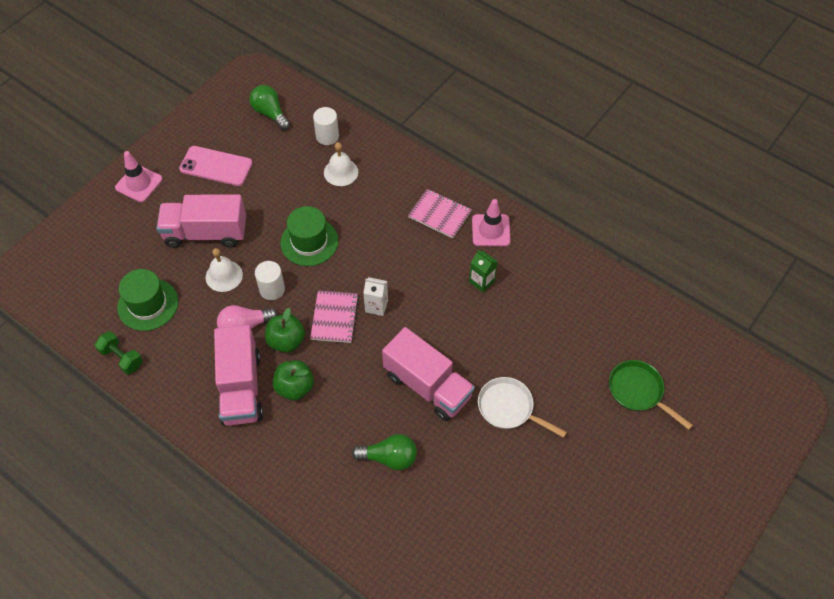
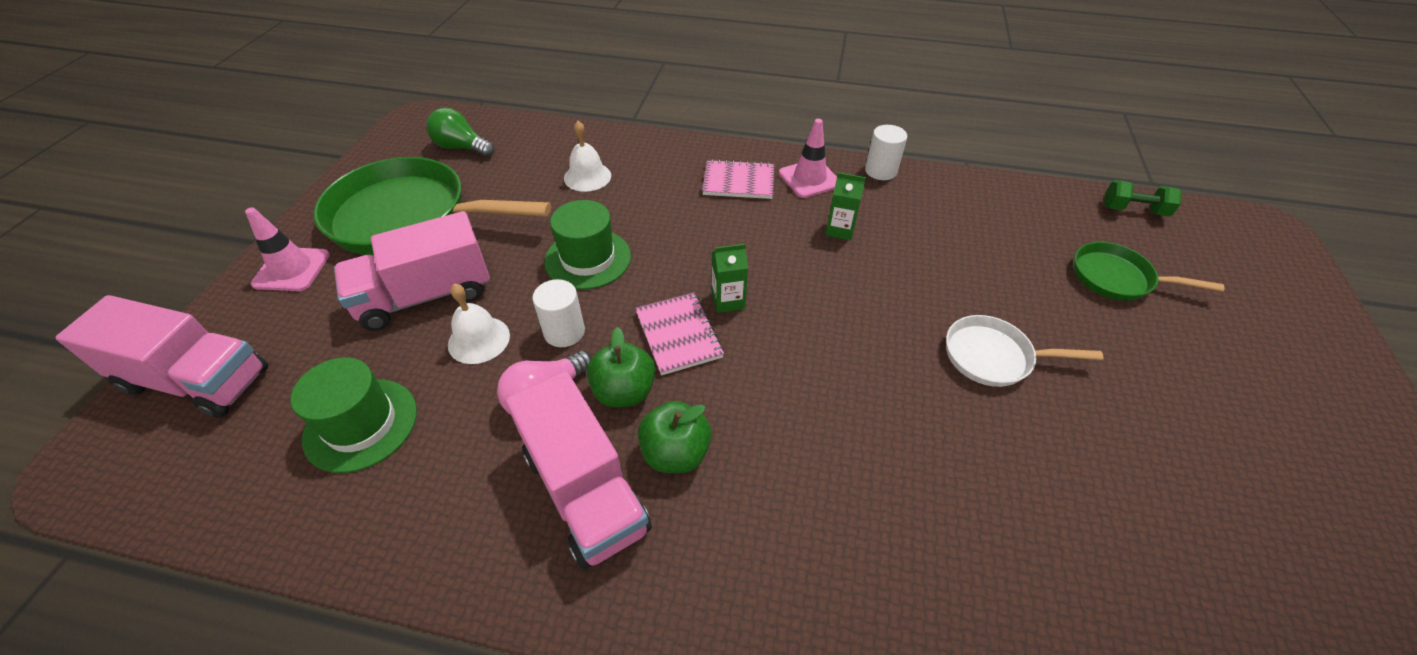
camera: 25 degrees left, 10 degrees down
green dumbbell [95,331,143,374] -> green dumbbell moved to [1104,180,1182,217]
pink phone [179,146,253,186] -> green pan [313,157,551,255]
white cylinder [313,107,339,145] -> white cylinder moved to [865,125,907,180]
green light bulb [352,434,417,470] -> none
white carton [363,277,388,316] -> green carton [711,244,748,313]
pink truck [382,327,475,421] -> pink truck moved to [55,295,268,418]

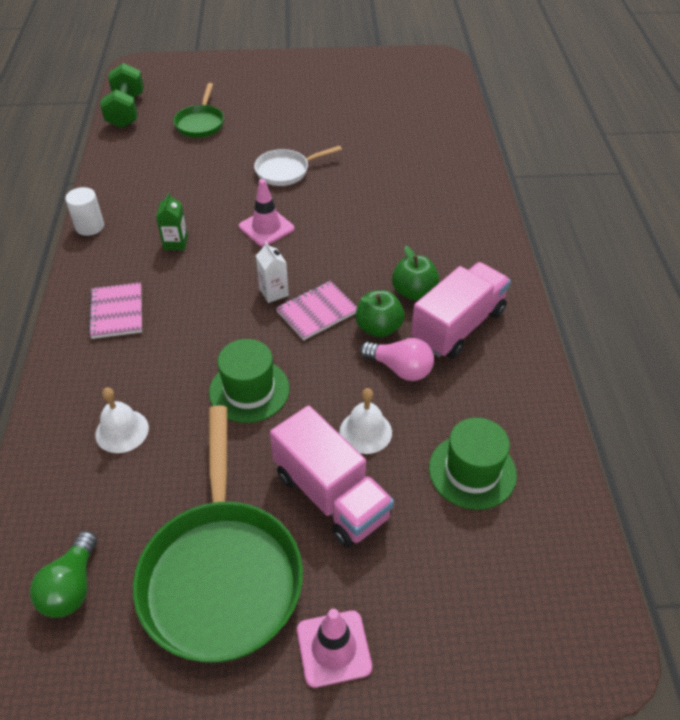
camera: 105 degrees left, 0 degrees up
pink truck [55,295,268,418] -> none
white cylinder [532,279,585,347] -> none
green carton [711,244,748,313] -> white carton [256,242,289,303]
pink traffic cone [779,119,837,198] -> pink traffic cone moved to [239,179,294,247]
white pan [946,315,1104,387] -> white pan turned 75 degrees clockwise [254,146,342,186]
green dumbbell [1104,180,1182,217] -> green dumbbell [100,63,144,128], size x1.61

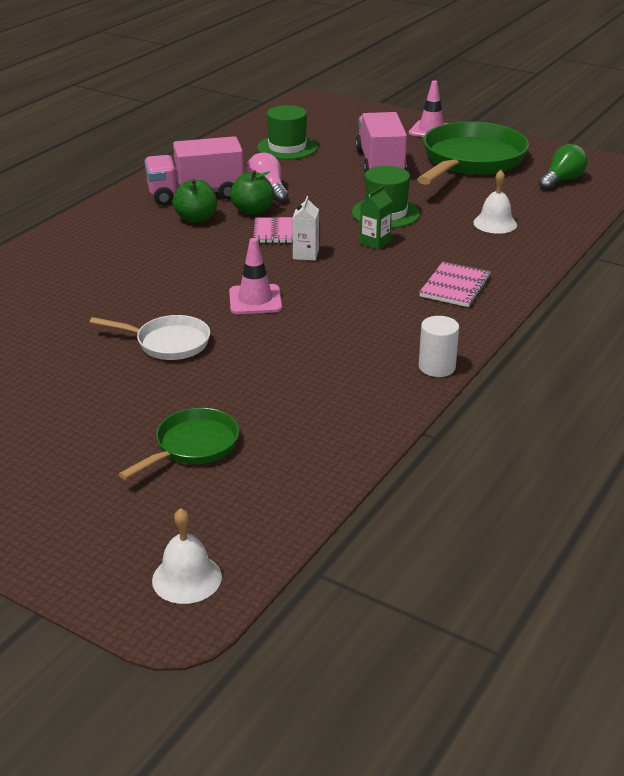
camera: 145 degrees left, 15 degrees down
green dumbbell [100,63,144,128] -> none
green carton [156,192,188,250] -> green carton moved to [360,186,392,250]
white bell [340,388,392,454] -> white bell moved to [152,508,222,604]

